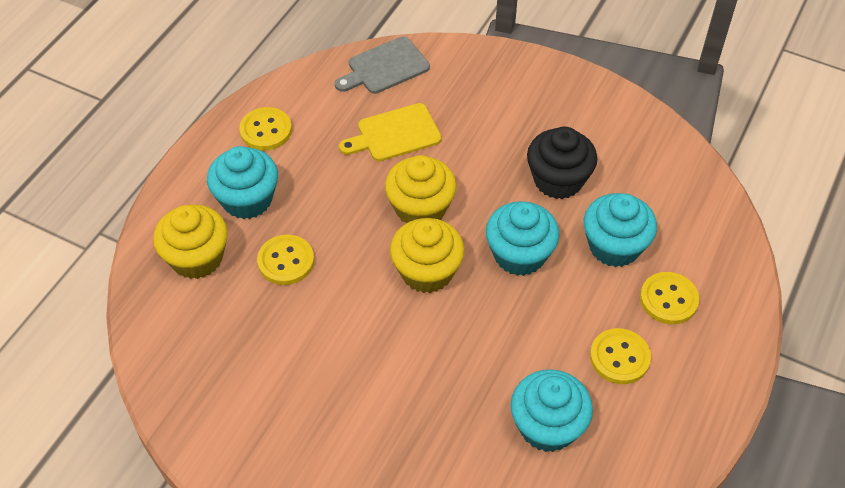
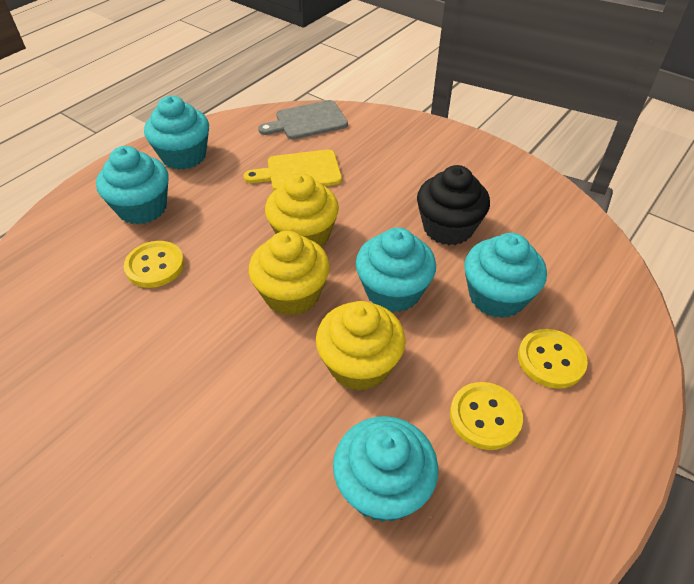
camera: 10 degrees right, 5 degrees down
yellow cupcake [153,204,228,279] -> yellow cupcake moved to [316,301,406,391]
yellow button [239,107,292,150] -> turquoise cupcake [144,96,209,170]

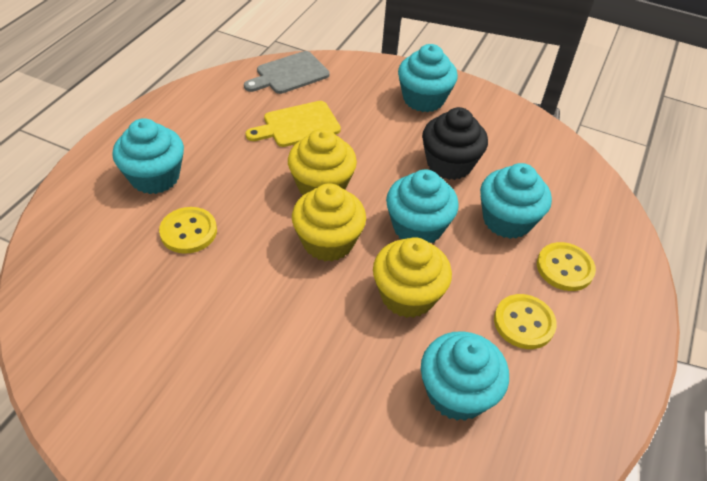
camera: 15 degrees left, 0 degrees up
turquoise cupcake [144,96,209,170] -> turquoise cupcake moved to [398,44,458,112]

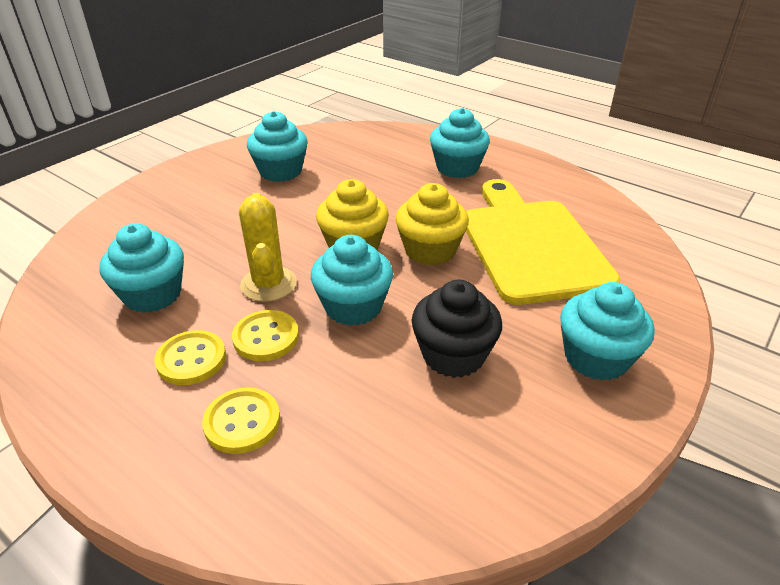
camera: 105 degrees right, 10 degrees down
yellow button [159,207,217,254] -> yellow button moved to [232,310,299,361]
grey cutting board [244,51,330,94] -> none
yellow cutting board [246,101,341,147] -> yellow cutting board [466,179,620,305], size x1.95
yellow cupcake [373,237,452,318] -> yellow cactus [239,193,297,302]
turquoise cupcake [480,163,552,239] -> turquoise cupcake moved to [247,111,308,182]

